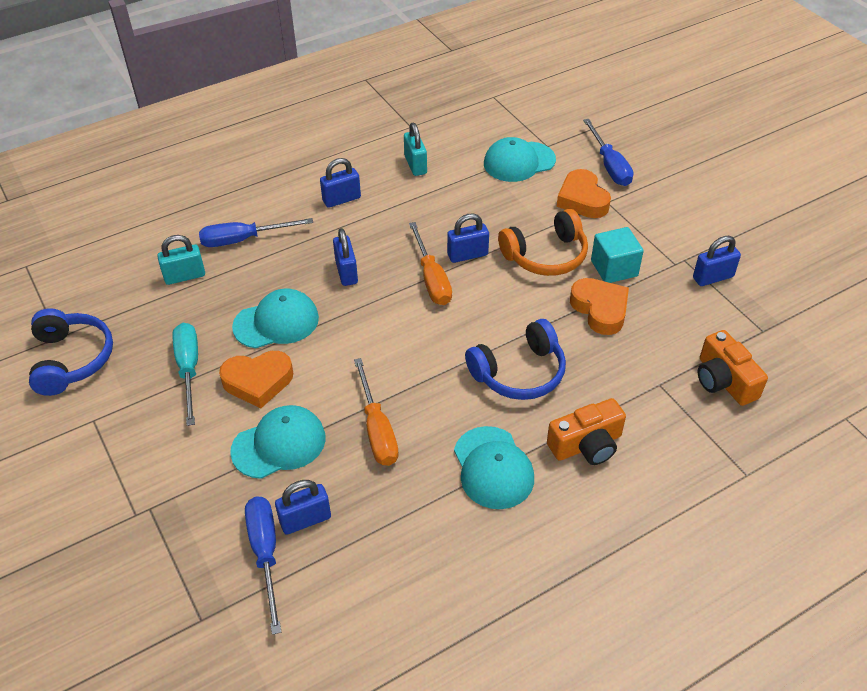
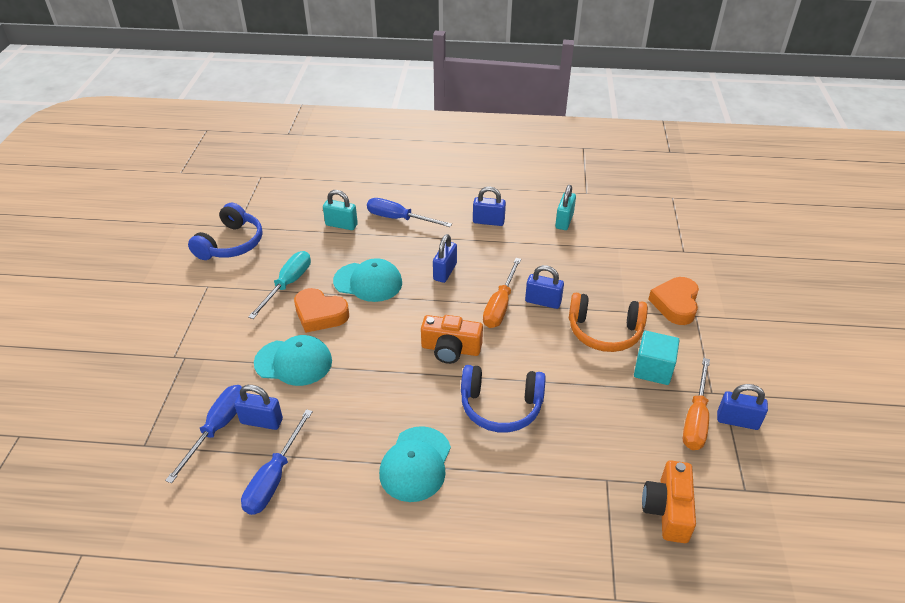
camera: 35 degrees right, 5 degrees down
orange screwdriver [354,358,399,466] -> orange screwdriver moved to [683,358,710,450]
turquoise cap [484,137,556,182] -> none
orange camera [547,398,626,465] -> orange camera moved to [421,315,483,364]
orange heart [570,278,629,335] -> none
blue screwdriver [583,119,633,186] -> blue screwdriver moved to [241,409,313,515]

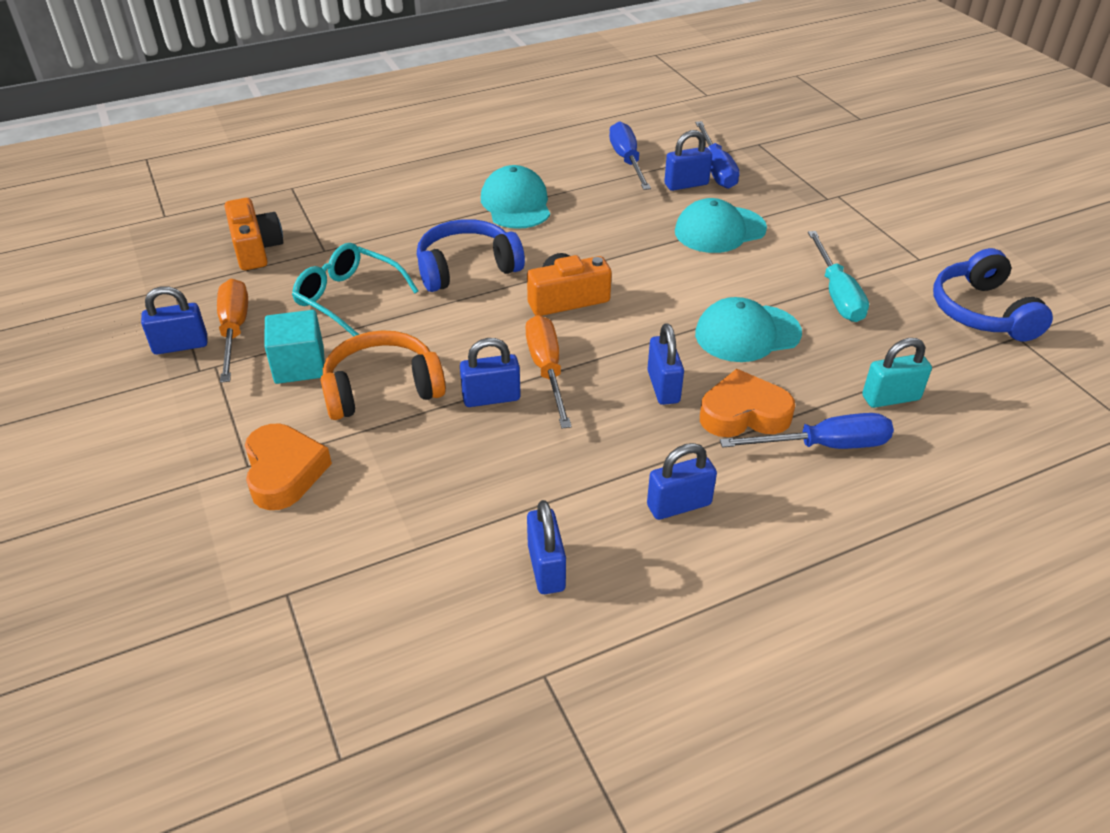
camera: 150 degrees right, 0 degrees up
orange heart [294,288,349,333] -> orange heart moved to [700,369,795,437]
turquoise padlock [555,185,576,230] -> blue padlock [527,500,566,594]
none -> turquoise glasses [292,243,419,336]

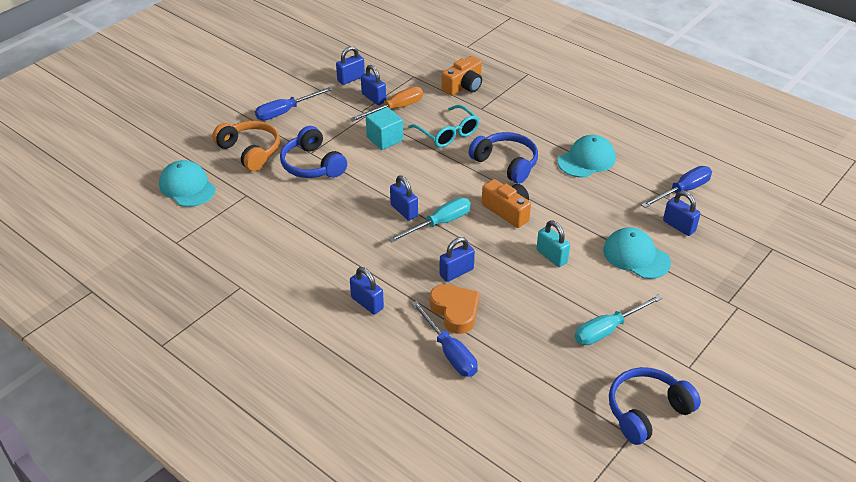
camera: 65 degrees right, 0 degrees up
orange heart [245,424,332,510] -> blue headphones [280,126,347,178]
turquoise glasses [292,243,419,336] -> turquoise glasses turned 135 degrees clockwise [408,105,480,148]
orange headphones [321,330,446,420] -> orange headphones moved to [212,121,280,171]
orange screwdriver [525,315,572,429] -> turquoise screwdriver [389,197,471,243]
blue padlock [527,500,566,594] -> blue padlock moved to [336,46,365,85]
blue screwdriver [695,121,740,189] -> blue screwdriver moved to [255,87,332,121]
turquoise cap [695,297,802,362] -> turquoise cap moved to [159,160,216,207]
turquoise padlock [862,338,932,408] -> turquoise padlock moved to [536,220,570,267]

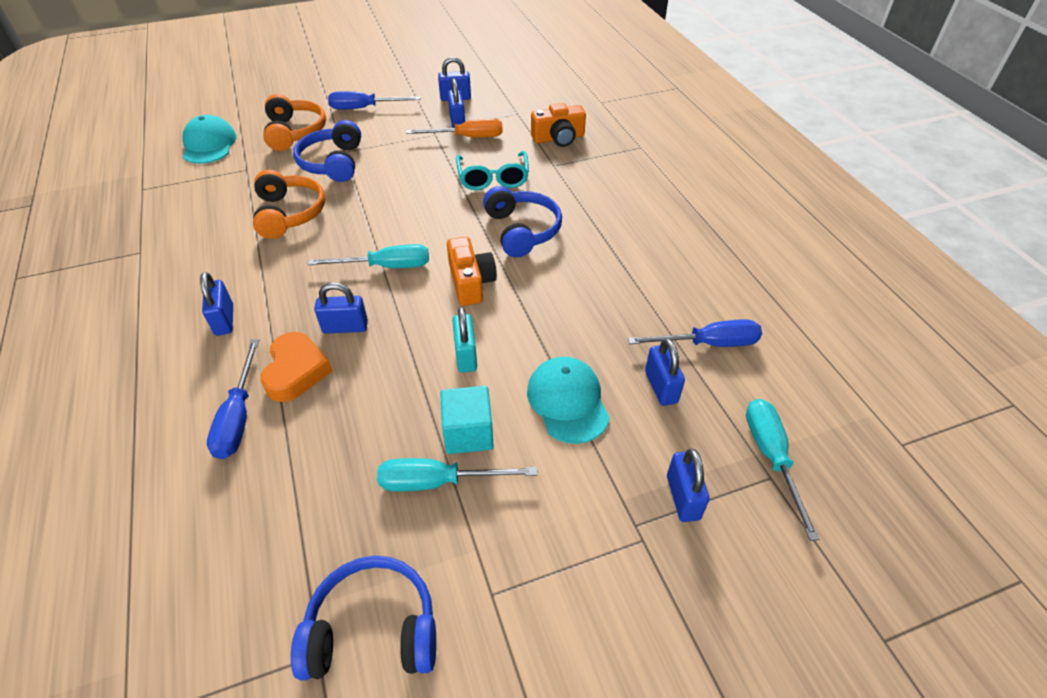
camera: 30 degrees right, 5 degrees up
turquoise cube [366,107,403,150] -> turquoise cube moved to [440,386,494,454]
blue padlock [390,175,418,221] -> blue padlock moved to [667,449,710,522]
turquoise cap [558,135,616,178] -> none
none -> orange headphones [253,170,325,239]
none -> turquoise screwdriver [746,399,820,541]

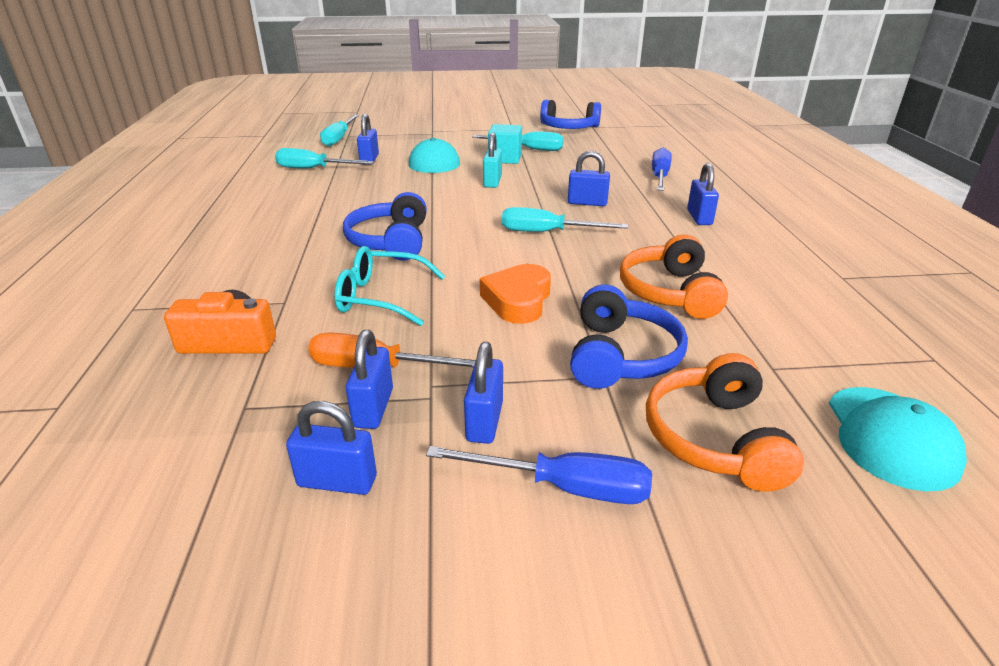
camera: 165 degrees left, 15 degrees down
orange heart [261,332,333,402] -> orange heart moved to [480,264,551,324]
orange camera [447,237,497,306] -> none
turquoise glasses [456,151,529,190] -> turquoise glasses turned 90 degrees counterclockwise [334,246,445,326]
blue screwdriver [628,319,762,347] -> turquoise screwdriver [275,148,374,169]
blue padlock [667,449,710,522] -> blue padlock moved to [464,342,503,444]

